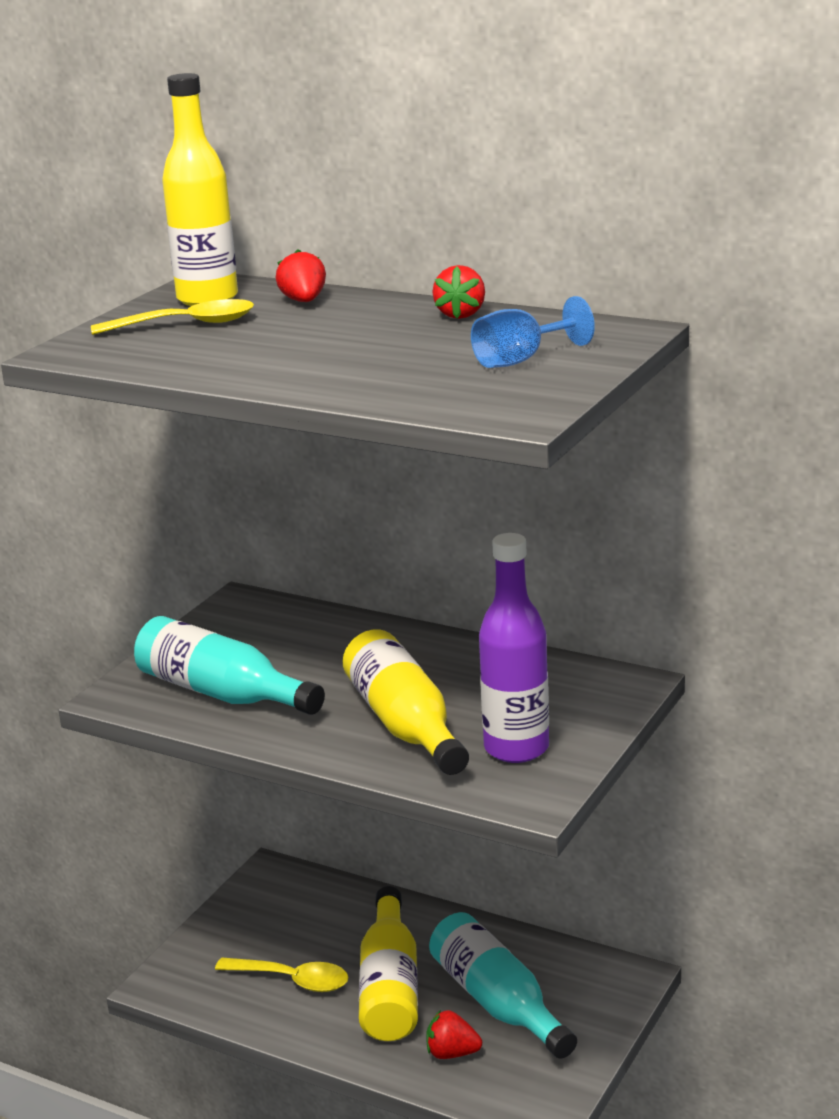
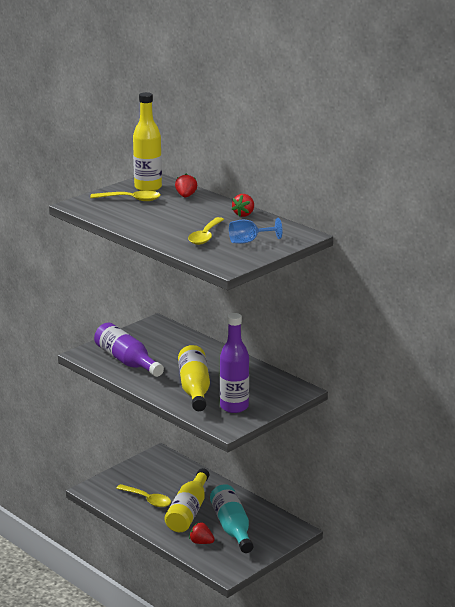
camera: 15 degrees right, 0 degrees up
turquoise bottle [134,616,325,715] -> purple bottle [94,323,164,377]
none -> yellow spoon [188,217,224,245]

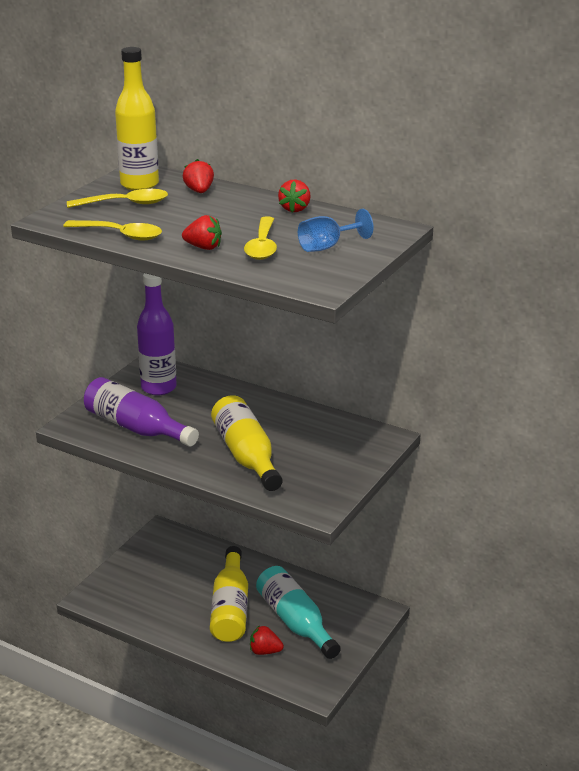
camera: 15 degrees left, 5 degrees up
yellow spoon [116,484,171,507] -> yellow spoon moved to [63,220,162,240]
purple bottle [220,313,249,413] -> purple bottle moved to [137,273,177,395]
none -> red strawberry [182,215,222,250]

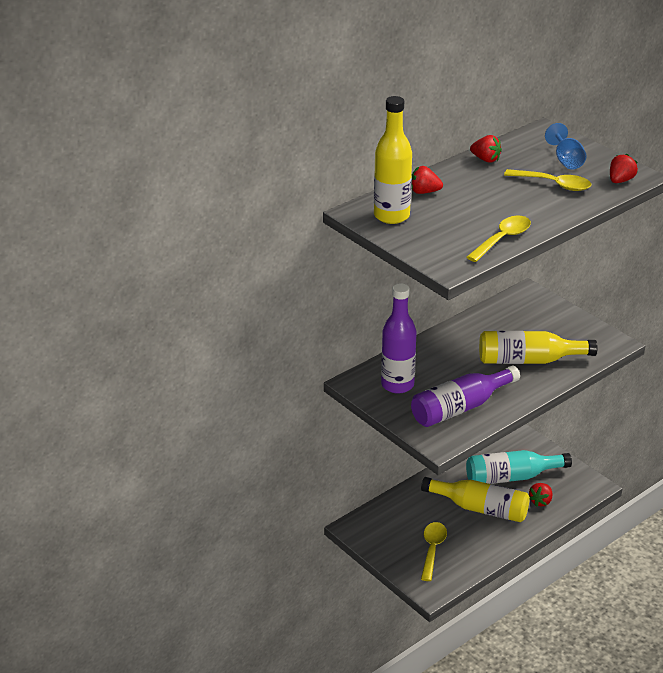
camera: 70 degrees left, 5 degrees up
yellow spoon [67,189,168,208] -> yellow spoon moved to [421,522,447,581]
red strawberry [182,215,222,250] -> red strawberry moved to [610,154,638,183]

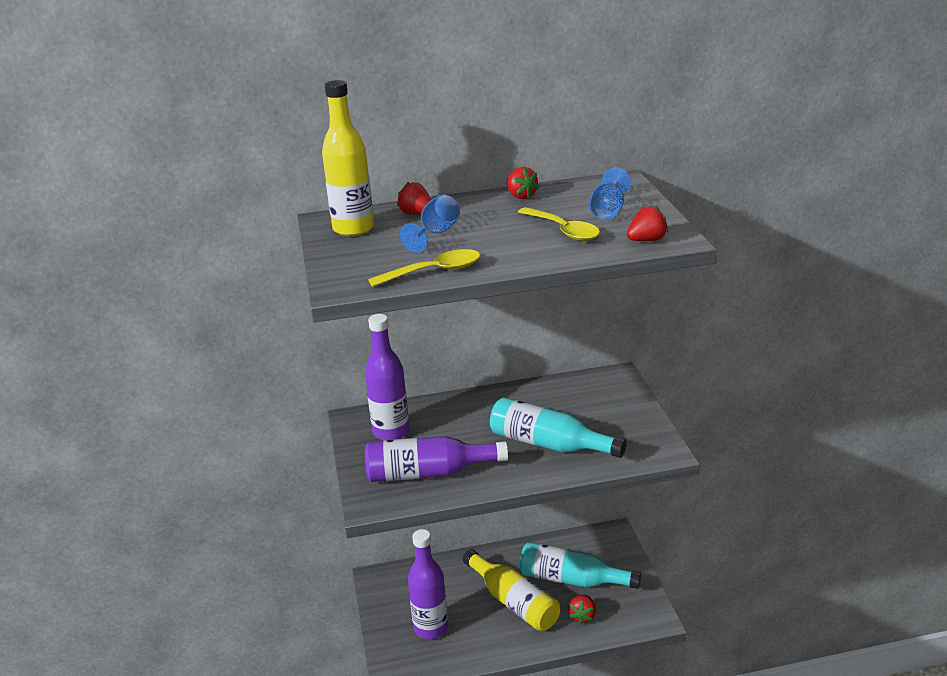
camera: 30 degrees right, 5 degrees down
yellow spoon [421,522,447,581] -> purple bottle [408,529,448,639]
yellow bottle [479,331,598,364] -> turquoise bottle [490,397,626,458]
red strawberry [529,483,552,507] -> red strawberry turned 45 degrees counterclockwise [568,595,596,624]
none -> blue goblet [399,195,460,253]

